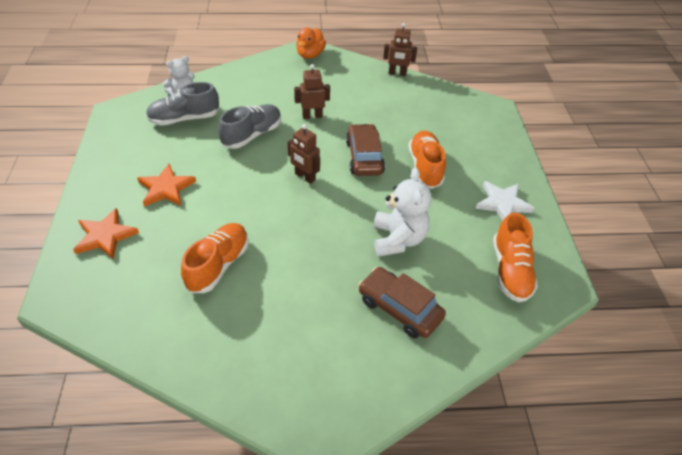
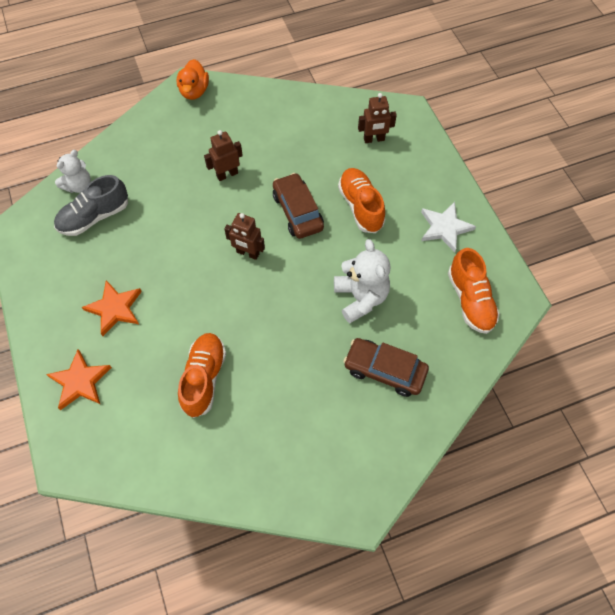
camera: 15 degrees left, 15 degrees up
grey shoe [218,104,281,149] -> none
brown robot [383,23,417,76] -> brown robot moved to [358,93,397,143]

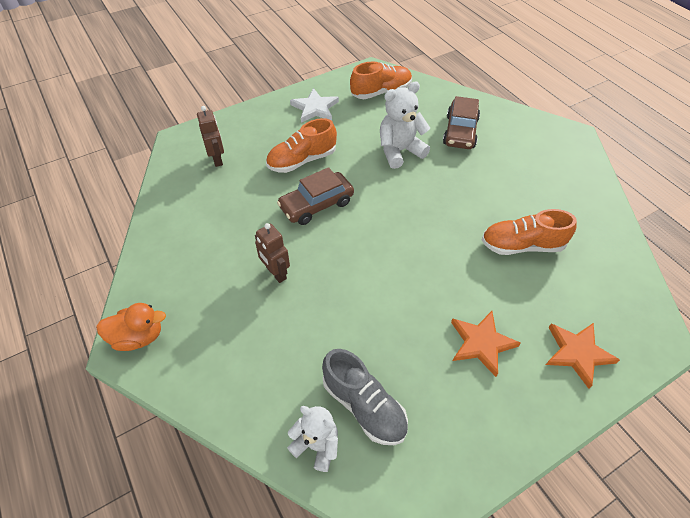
camera: 100 degrees left, 10 degrees down
brown robot [224,213,265,260] -> none

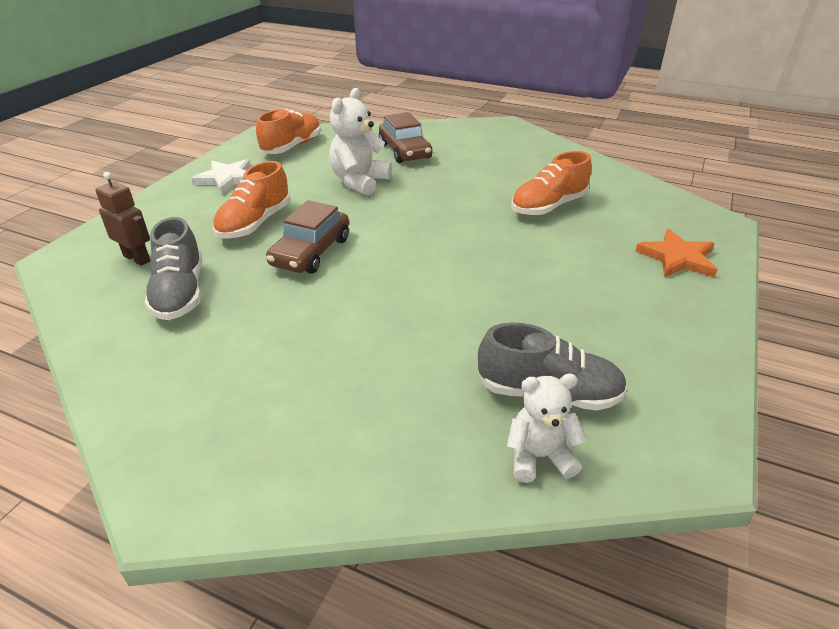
camera: 35 degrees left, 15 degrees down
orange duck [96,303,166,351] -> none
brown robot [255,223,290,283] -> none
orange star [451,311,521,377] -> none
none -> grey shoe [145,217,202,320]

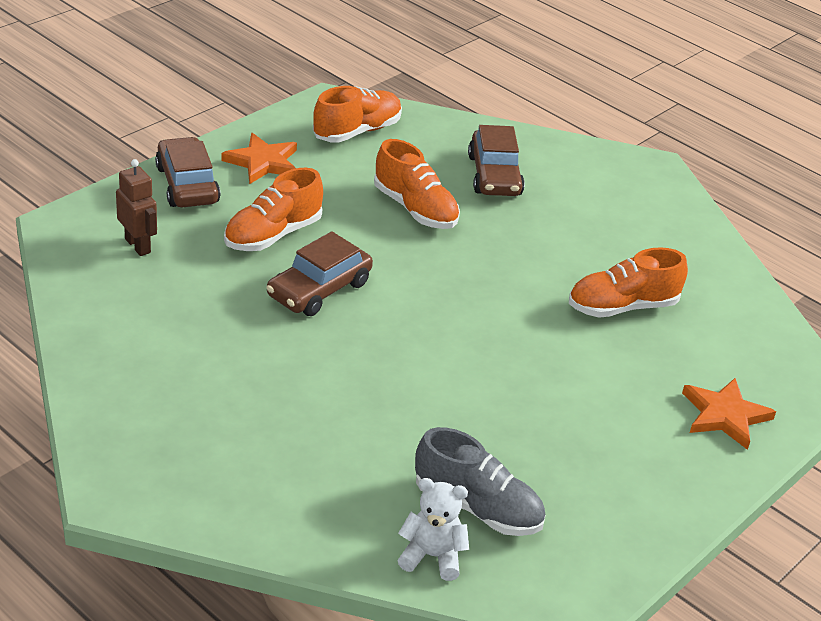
camera: 15 degrees right, 0 degrees up
grey shoe [145,217,202,320] -> none
white star [191,159,251,194] -> orange star [222,133,297,184]
white teddy bear [329,88,392,196] -> orange shoe [374,139,460,229]
none -> brown car [155,137,221,207]

